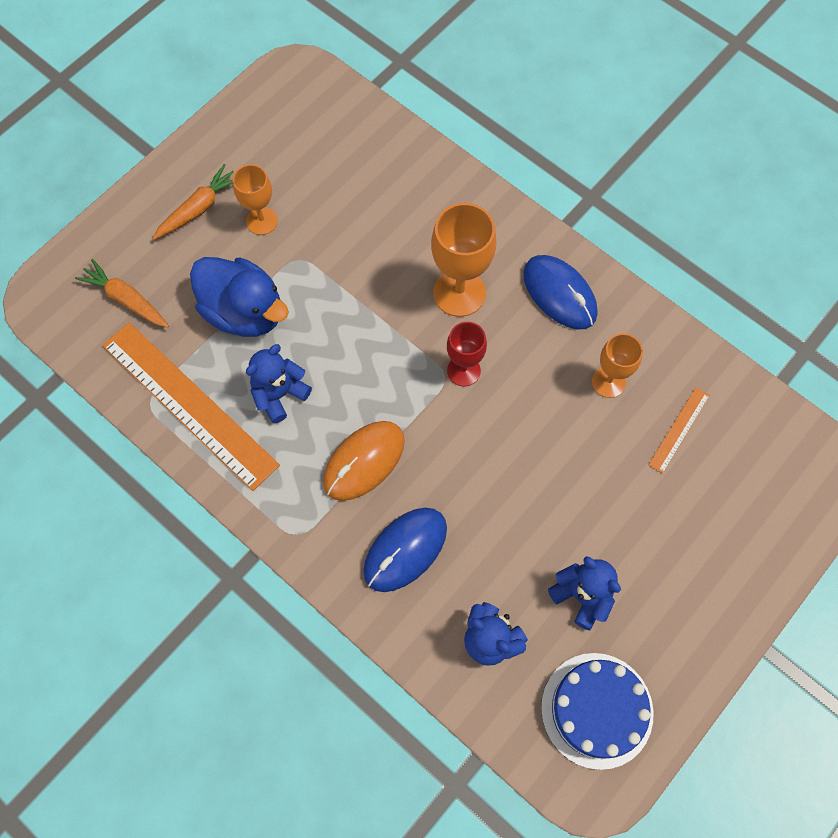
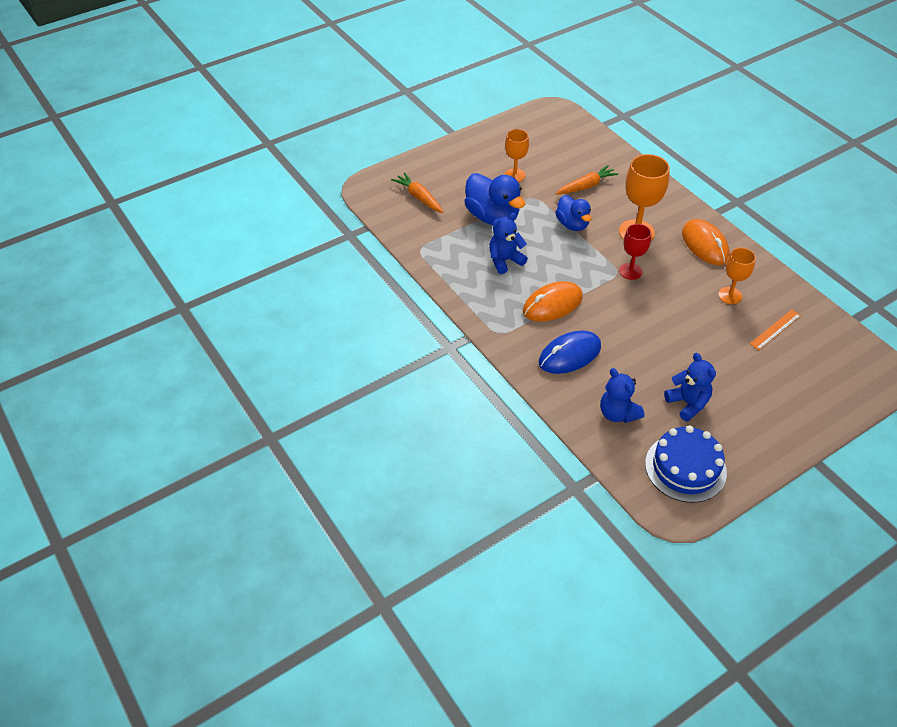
camera: 15 degrees right, 20 degrees down
orange ruler [102,322,280,491] -> none
orange carrot [152,164,234,240] -> orange carrot moved to [556,165,619,194]
blue mouse [523,255,597,329] -> orange mouse [682,219,730,265]
none -> blue duck [555,195,592,231]

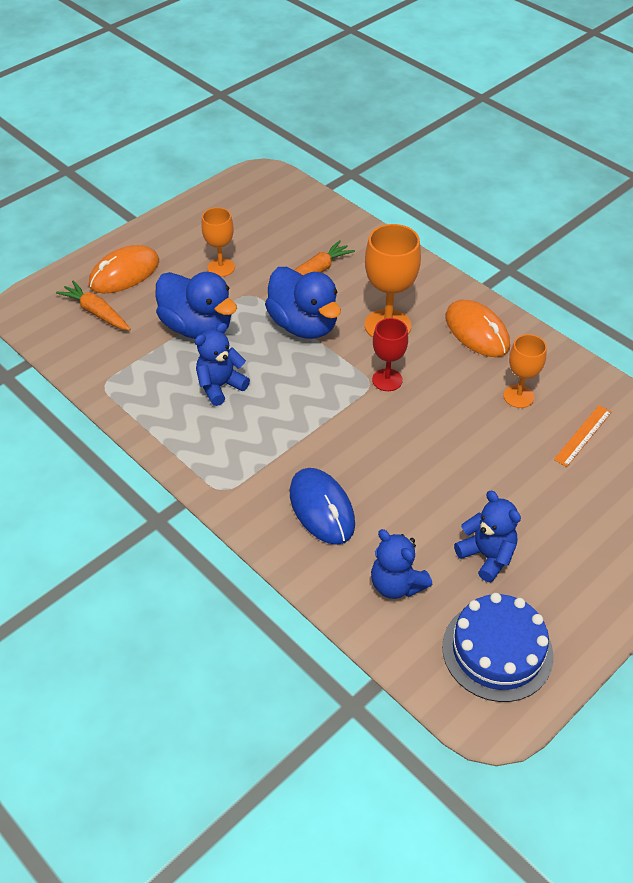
camera: 10 degrees left, 0 degrees up
orange mouse [523,281,583,322] -> orange mouse moved to [89,245,159,293]
blue mouse [539,331,601,374] -> blue mouse turned 75 degrees counterclockwise [290,468,355,545]
blue duck [555,195,592,231] -> blue duck [265,267,341,339], size x1.56

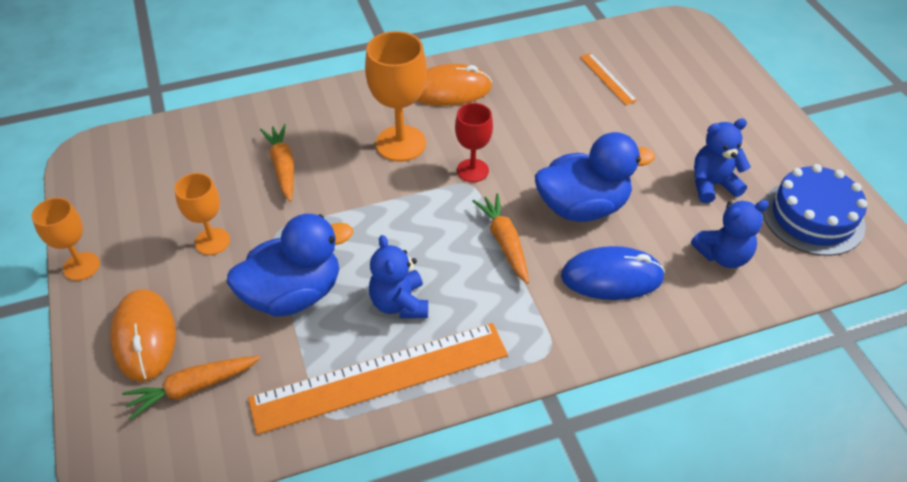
camera: 65 degrees left, 0 degrees up
blue duck [265,267,341,339] -> blue duck moved to [535,132,655,222]
orange goblet [503,334,547,408] -> orange goblet moved to [32,198,100,281]
none -> orange ruler [248,323,508,435]
none -> orange carrot [472,193,529,284]

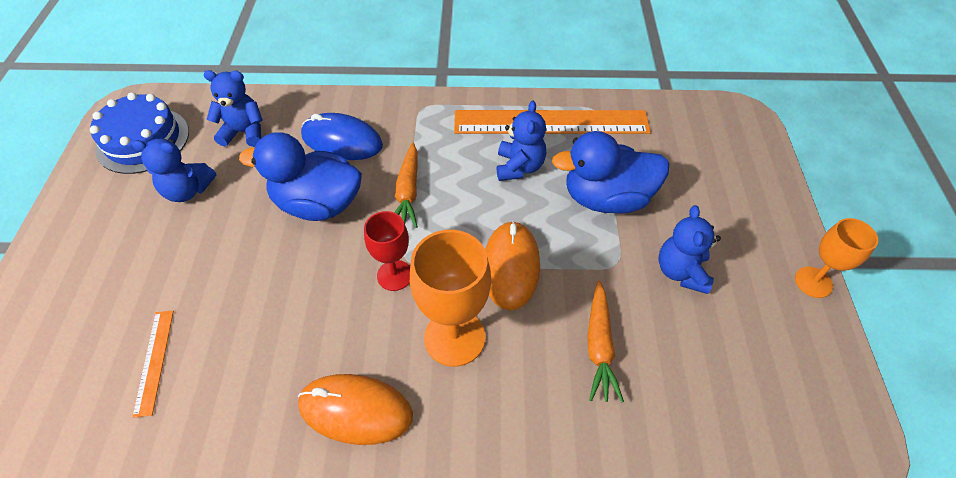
camera: 160 degrees left, 5 degrees up
orange mouse [110,289,176,382] -> orange mouse moved to [485,220,540,310]
orange carrot [122,356,260,420] -> none
orange goblet [174,173,230,255] -> blue teddy bear [658,205,721,294]

